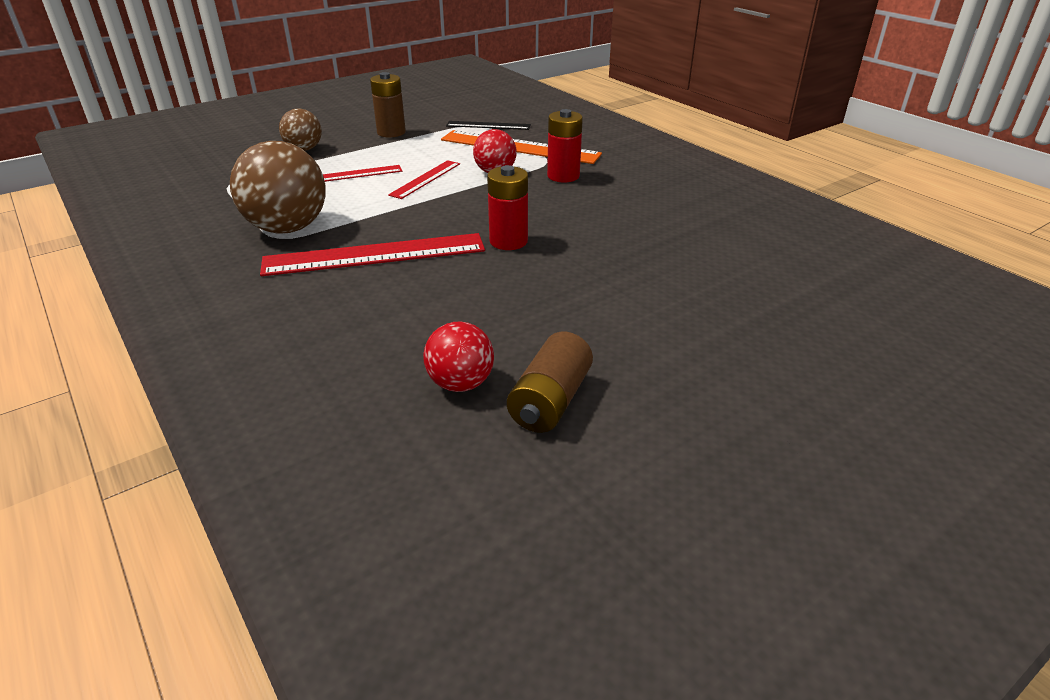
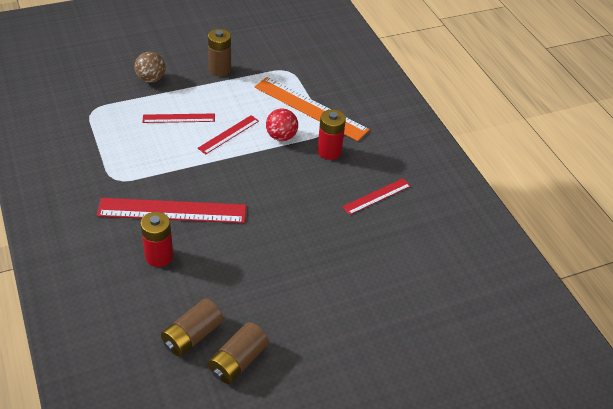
camera: 10 degrees right, 10 degrees up
brown ball [230,141,326,234] -> none
red ball [423,322,494,392] -> brown battery [161,298,223,357]
black ruler [446,121,531,130] -> none
red battery [487,165,528,250] -> red battery moved to [140,212,173,267]
none -> red ruler [342,178,411,215]

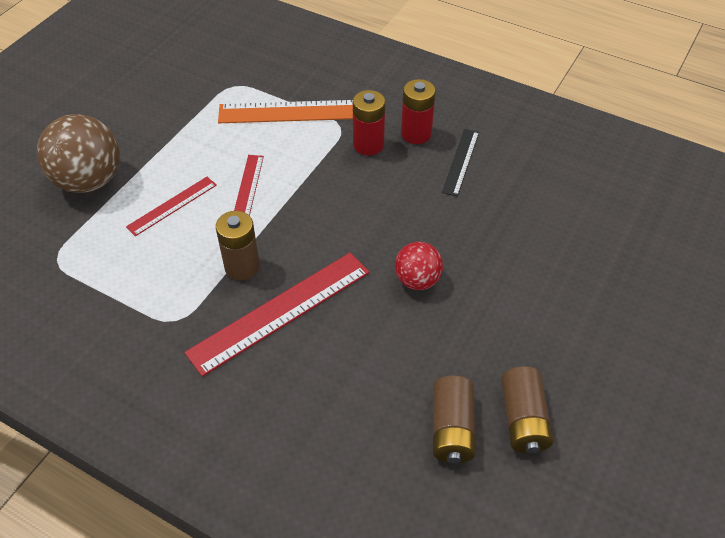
camera: 35 degrees left, 5 degrees up
brown ball [134,52,166,83] -> brown ball [37,114,120,193], size x1.76
red battery [140,212,173,267] -> red battery moved to [401,79,436,144]
brown battery [208,29,231,76] -> brown battery moved to [216,211,260,280]
red ball [266,109,298,141] -> red ball moved to [395,242,443,290]
red ruler [342,178,411,215] -> black ruler [442,129,479,196]

